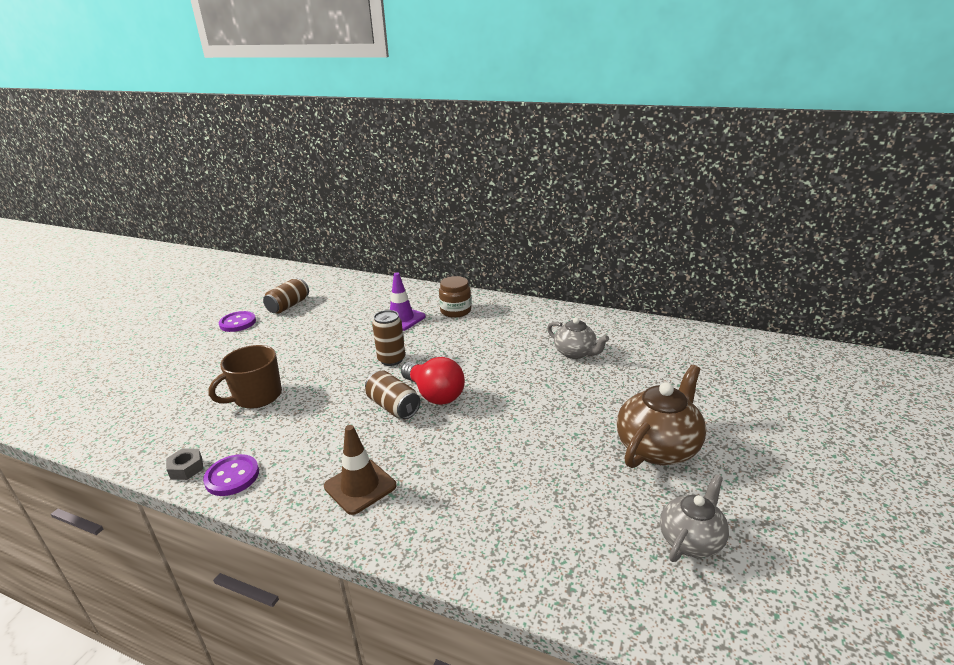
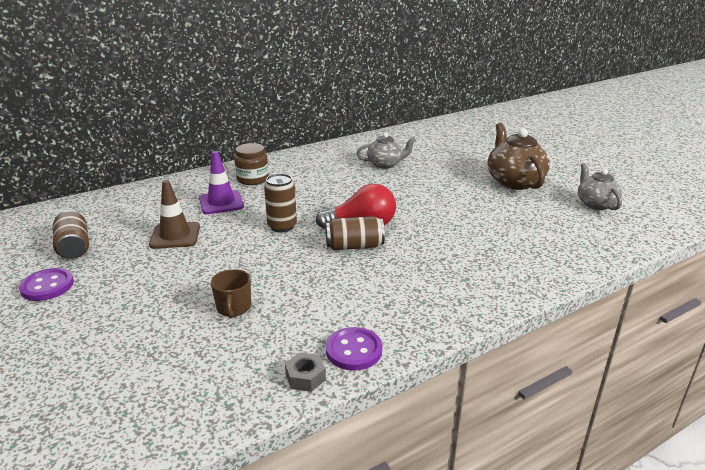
camera: 55 degrees left, 0 degrees up
brown mug [209,345,282,409] -> brown mug [211,269,251,318], size x0.62
brown traffic cone [324,425,397,515] -> brown traffic cone moved to [149,180,200,249]

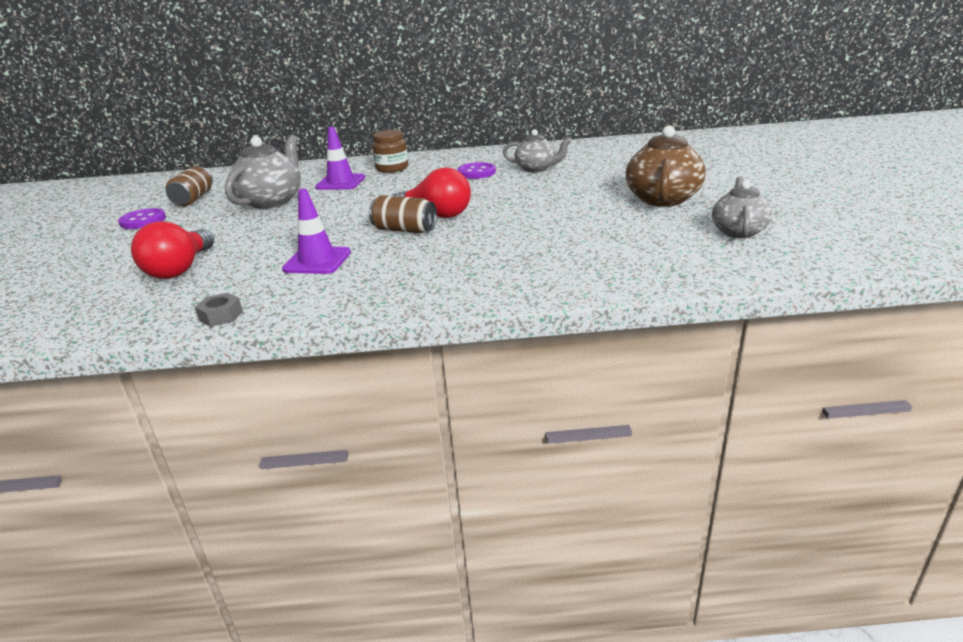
camera: 30 degrees right, 0 degrees up
brown traffic cone [149,180,200,249] -> grey teapot [225,135,301,209]
brown mug [211,269,251,318] -> none
brown can [264,174,297,233] -> none
purple button [326,327,382,371] -> purple button moved to [457,162,496,179]
none -> red light bulb [131,221,214,279]
none -> purple traffic cone [282,189,351,274]

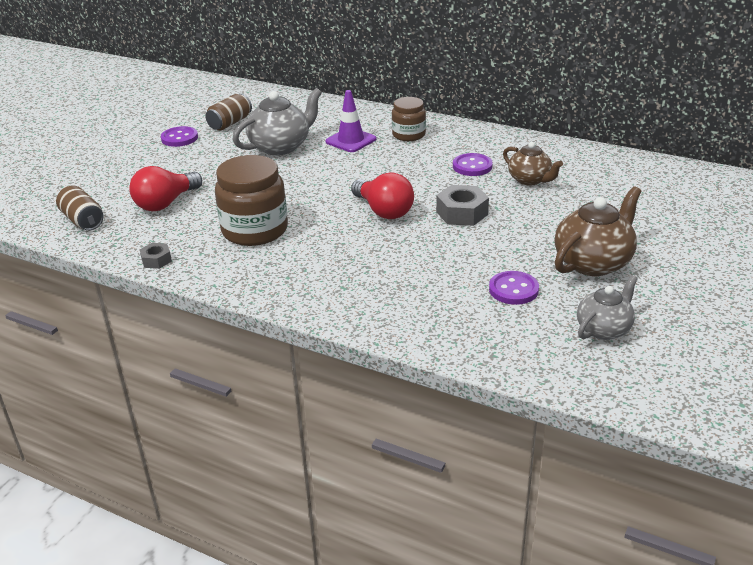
camera: 30 degrees right, 5 degrees up
purple traffic cone [282,189,351,274] -> brown jar [215,155,288,246]
brown can [369,195,437,233] -> brown can moved to [56,185,103,230]
grey teapot [503,129,571,172] -> brown teapot [503,142,563,185]
none -> grey nut [436,185,489,226]
none -> purple button [489,271,539,305]

